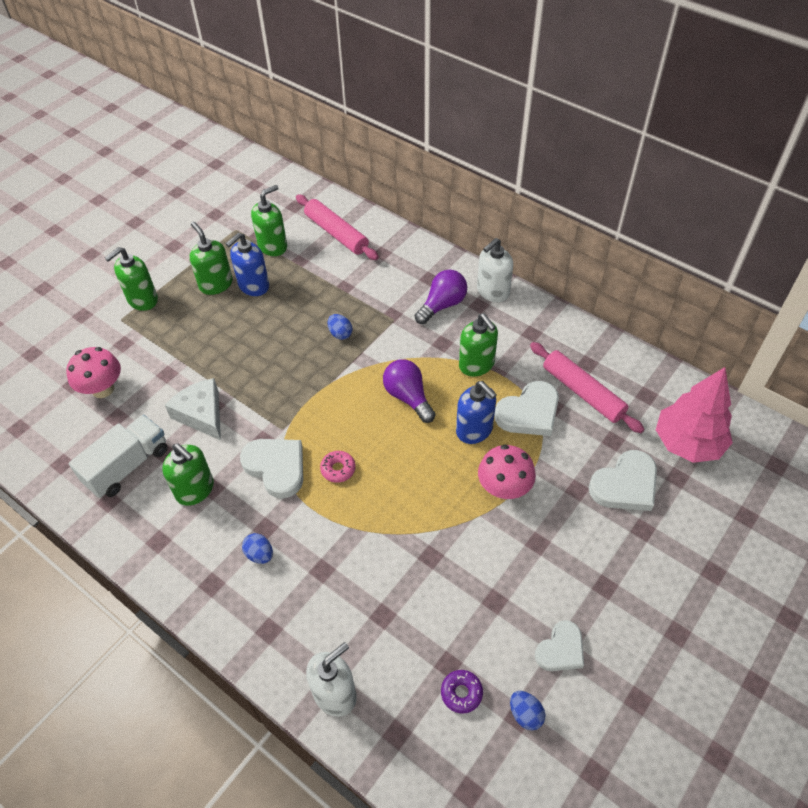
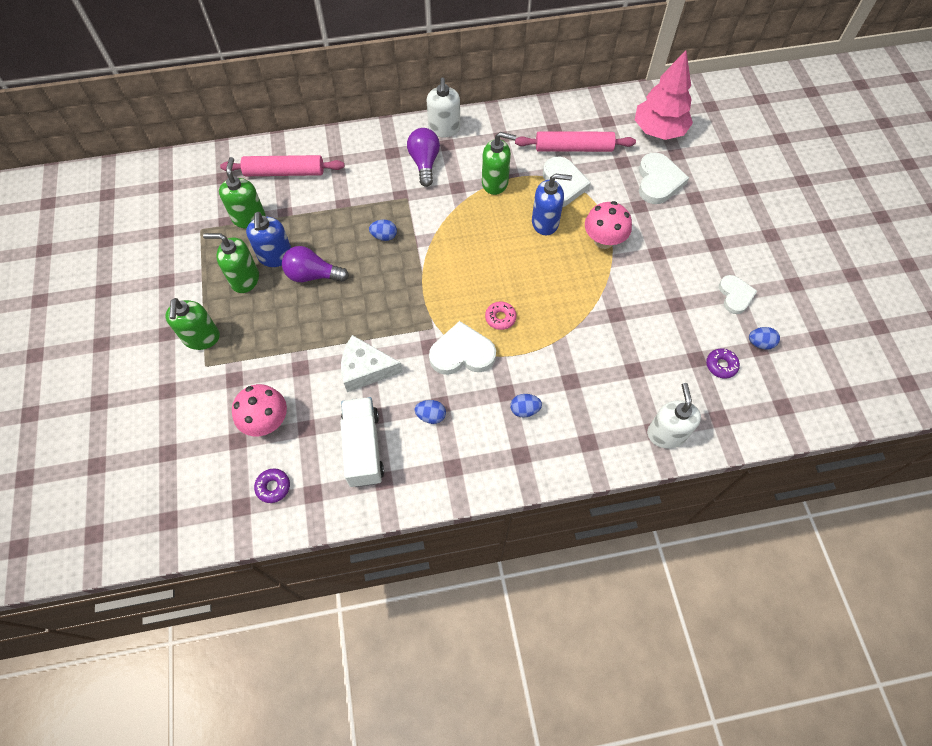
camera: 50 degrees left, 10 degrees up
green soap dispenser [162,443,214,506] -> blue egg [414,400,446,424]
purple light bulb [383,359,435,423] -> purple light bulb moved to [282,246,349,282]
none -> purple donut [254,469,290,503]

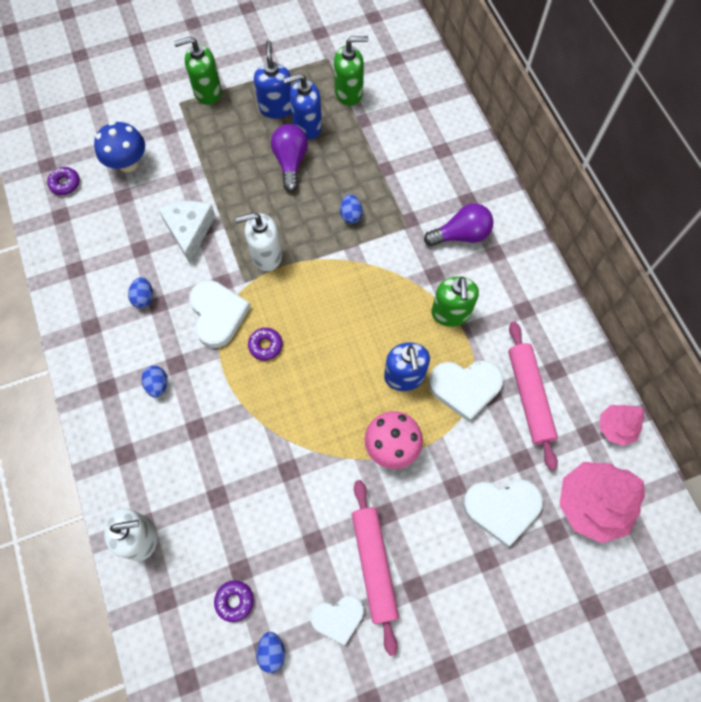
camera: 80 degrees right, 5 degrees up
green soap dispenser [203,233,259,293] -> blue soap dispenser [254,40,292,119]
pink rolling pin [220,155,344,176] -> pink rolling pin moved to [352,480,399,656]
pink mushroom [232,384,287,436] -> blue mushroom [94,121,145,172]
white truck [340,397,384,487] -> none
white soap dispenser [427,77,460,138] -> white soap dispenser moved to [235,212,282,271]
pink donut [485,301,516,330] -> purple donut [248,328,283,360]
none -> pink tree [600,405,644,446]

